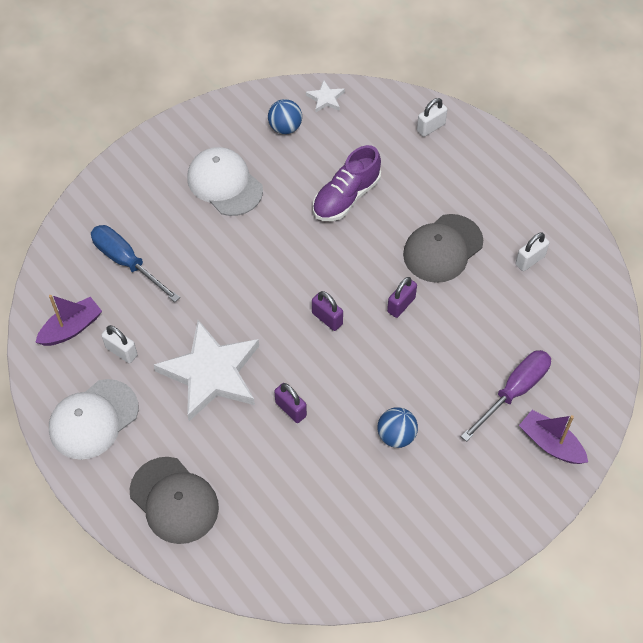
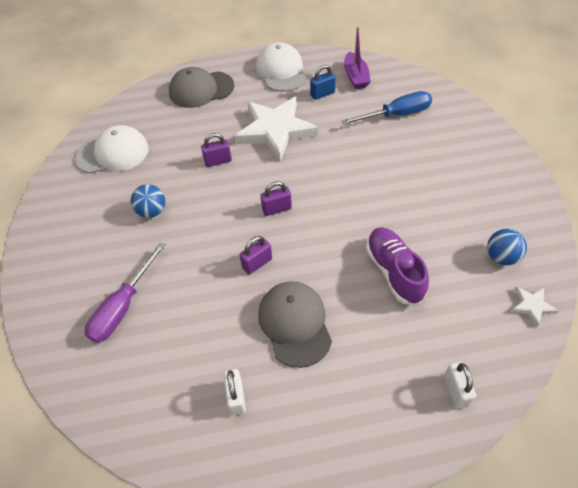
camera: 120 degrees right, 5 degrees down
white padlock [101,325,138,363] -> blue padlock [310,65,336,100]
white cap [187,147,263,216] -> white cap moved to [75,125,149,173]
purple padlock [387,277,417,318] -> purple padlock turned 75 degrees clockwise [240,236,272,275]
purple screwdriver [461,350,551,442] -> purple screwdriver turned 45 degrees clockwise [85,242,166,343]
purple boat [519,410,588,464] -> none

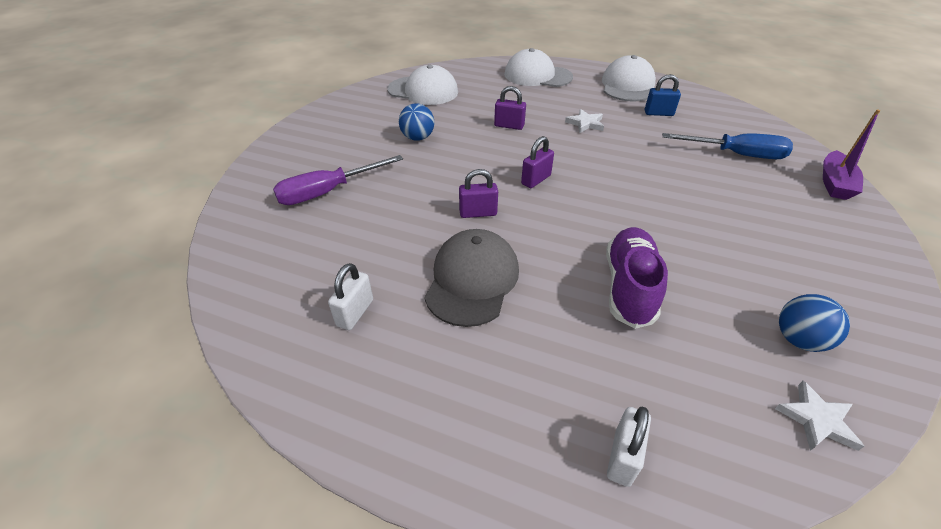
camera: 30 degrees right, 10 degrees down
grey cap [169,67,234,108] -> white cap [504,48,573,87]
white star [235,97,318,161] -> white star [565,109,604,133], size x0.42
purple padlock [260,181,292,216] -> purple padlock turned 60 degrees counterclockwise [521,136,554,188]
purple boat [344,27,371,89] -> purple boat moved to [823,110,880,200]

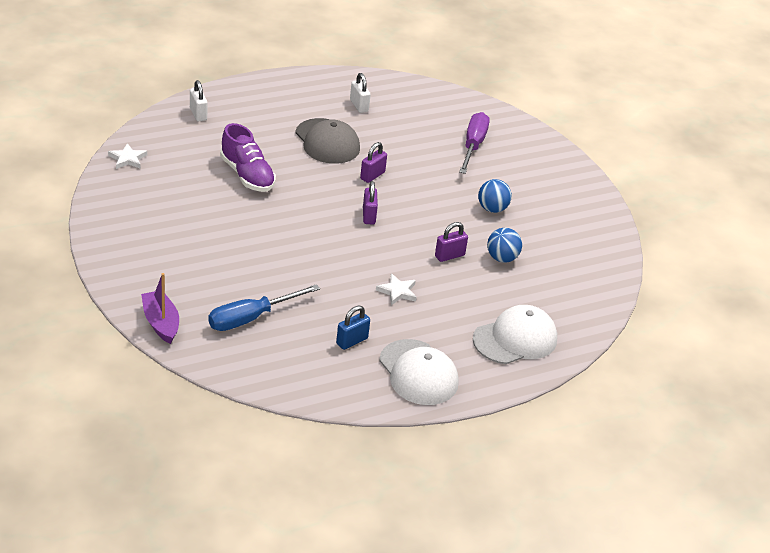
camera: 130 degrees right, 5 degrees down
white cap [387,65,458,105] -> none
blue ball [779,294,850,352] -> blue ball moved to [487,228,522,262]

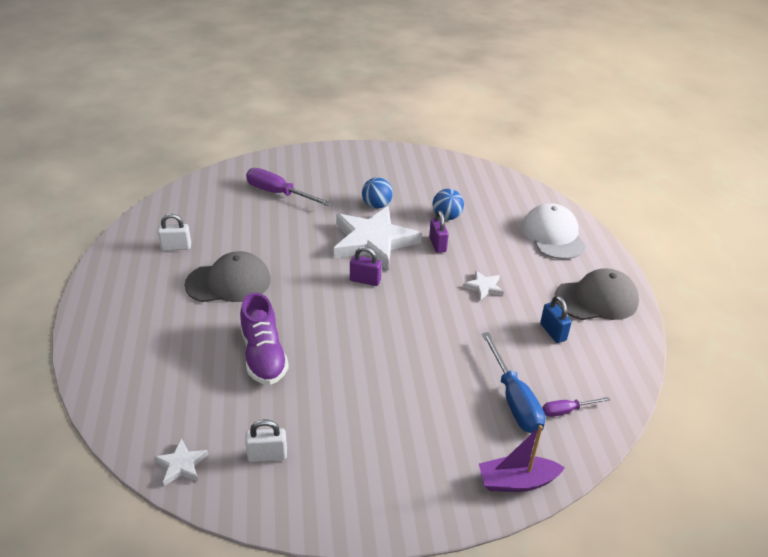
camera: 70 degrees left, 0 degrees up
white padlock [190,80,208,121] -> white padlock moved to [245,419,287,462]
purple shoe [220,123,276,192] -> purple shoe turned 90 degrees clockwise [240,293,289,385]
purple padlock [360,142,387,183] -> none
white cap [379,339,459,405] -> grey cap [555,268,639,320]
none -> white star [333,206,422,270]
none -> purple screwdriver [542,397,610,417]

